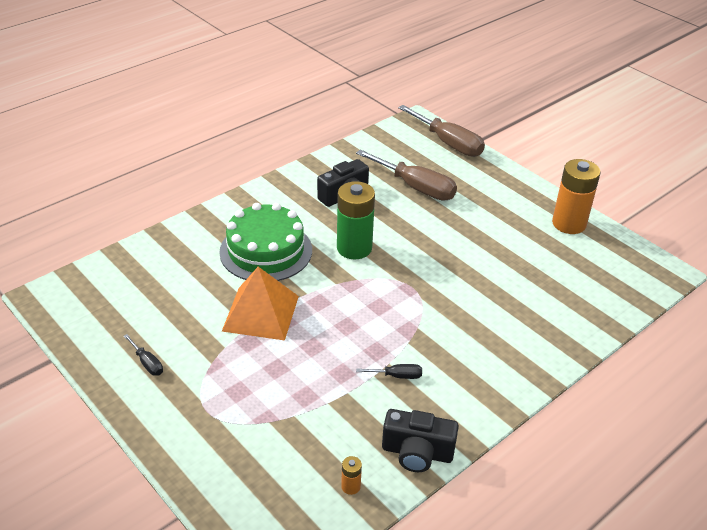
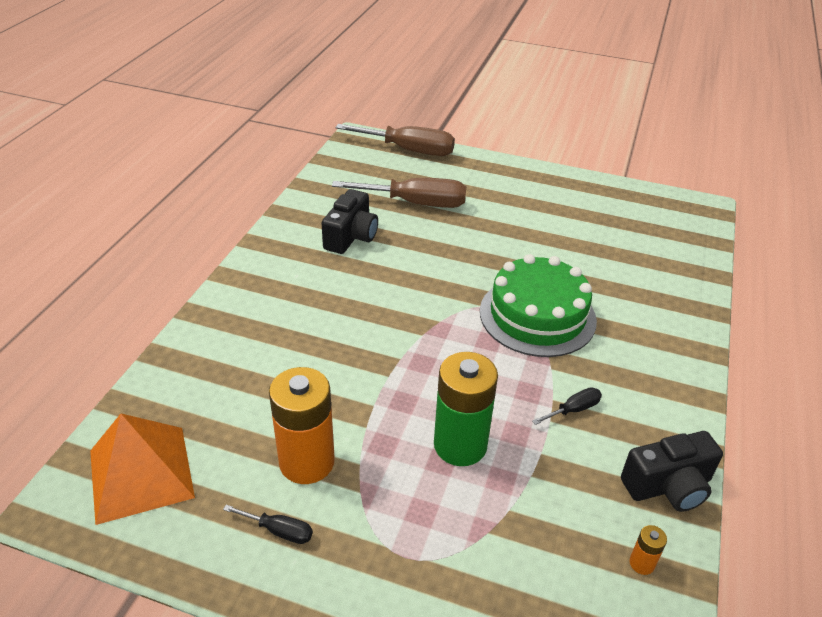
camera: 30 degrees left, 0 degrees up
green cake [219,203,312,281] -> green cake moved to [480,254,597,357]
orange pyramid [222,267,299,340] -> orange pyramid moved to [90,414,195,525]
green battery [337,181,375,259] -> green battery moved to [434,352,498,466]
orange battery [552,159,601,234] -> orange battery moved to [269,367,335,484]

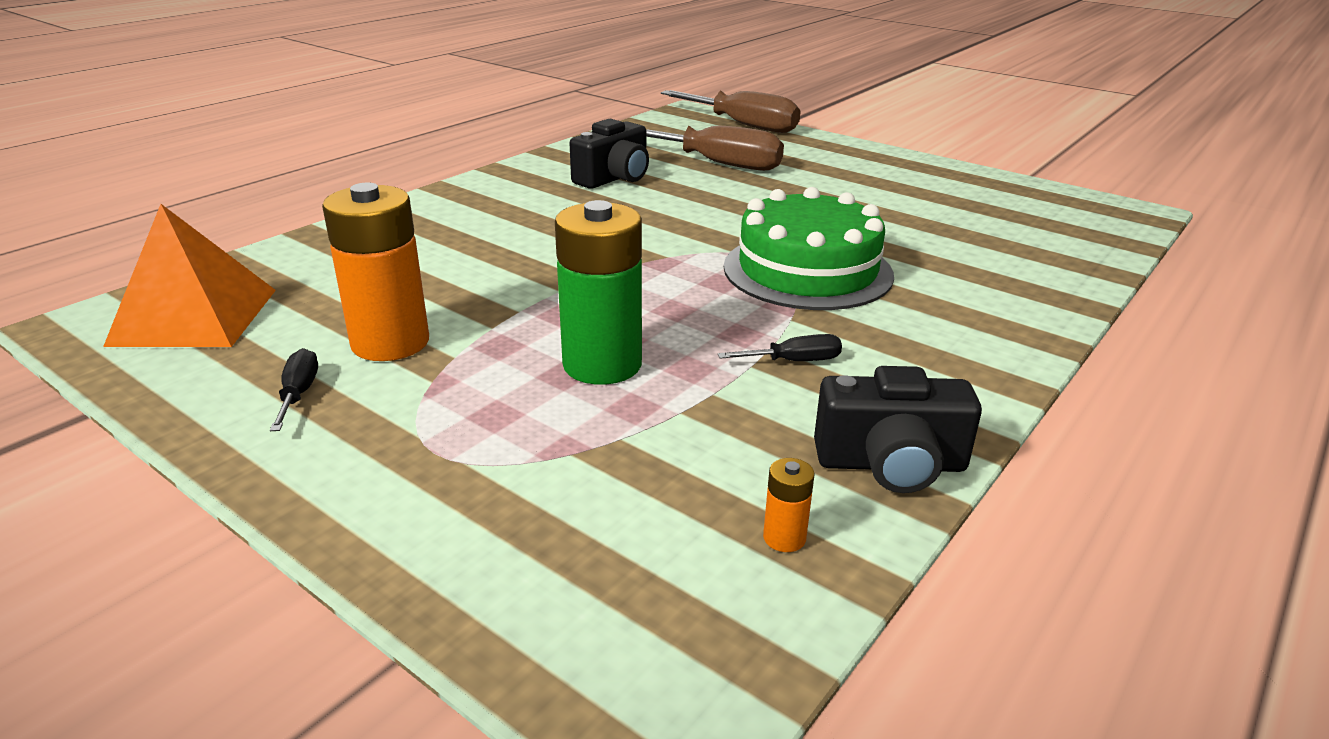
camera: 20 degrees right, 10 degrees down
black screwdriver [223,505,313,544] -> black screwdriver turned 135 degrees counterclockwise [270,348,318,431]

